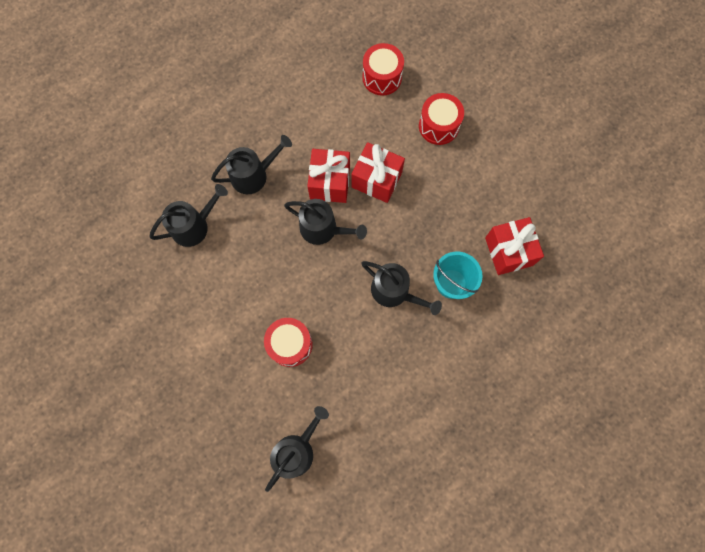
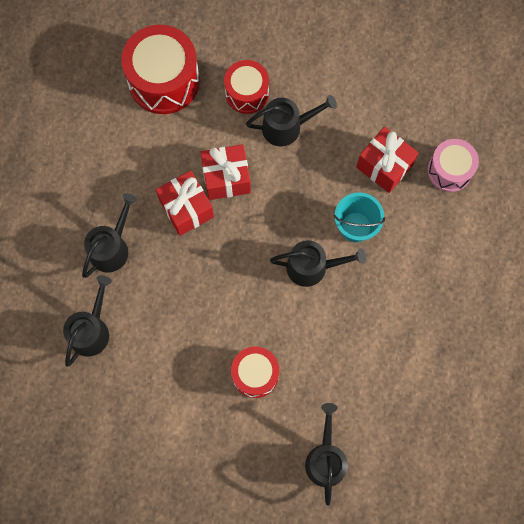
camera: 35 degrees left, 0 degrees up
black watering can [284,199,367,245] -> black watering can moved to [246,95,337,147]
red drum [362,43,404,96] -> red drum [121,25,200,114], size x1.64
none -> pink drum [428,139,479,192]

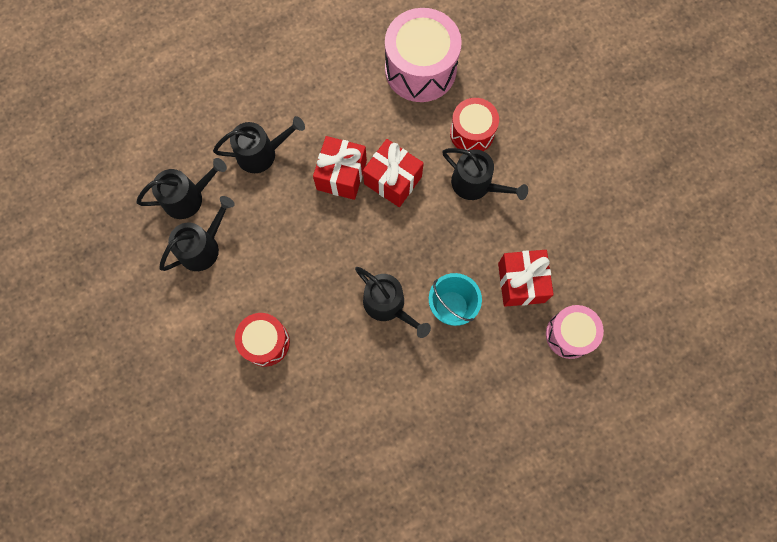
camera: 45 degrees right, 0 degrees up
red drum [121,25,200,114] -> pink drum [385,8,462,102]
black watering can [305,403,348,506] -> black watering can moved to [160,196,235,271]

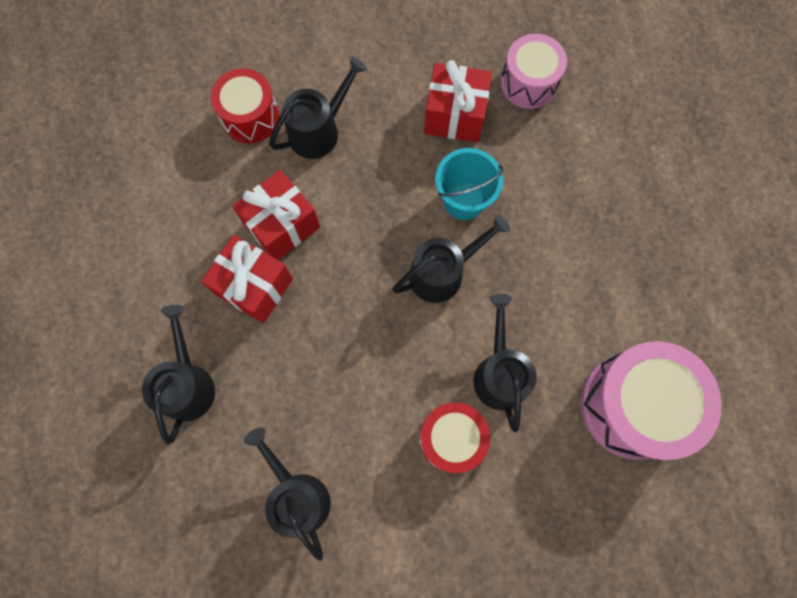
camera: 75 degrees left, 0 degrees up
black watering can [136,158,227,219] -> black watering can moved to [474,294,537,432]
pink drum [385,8,462,102] -> pink drum moved to [581,341,722,460]

